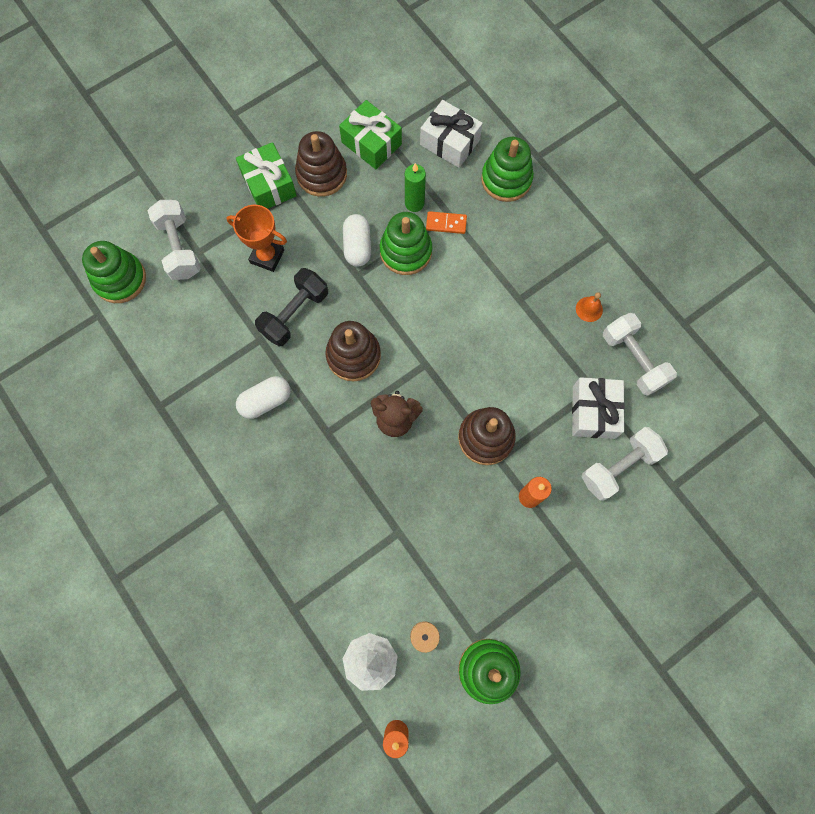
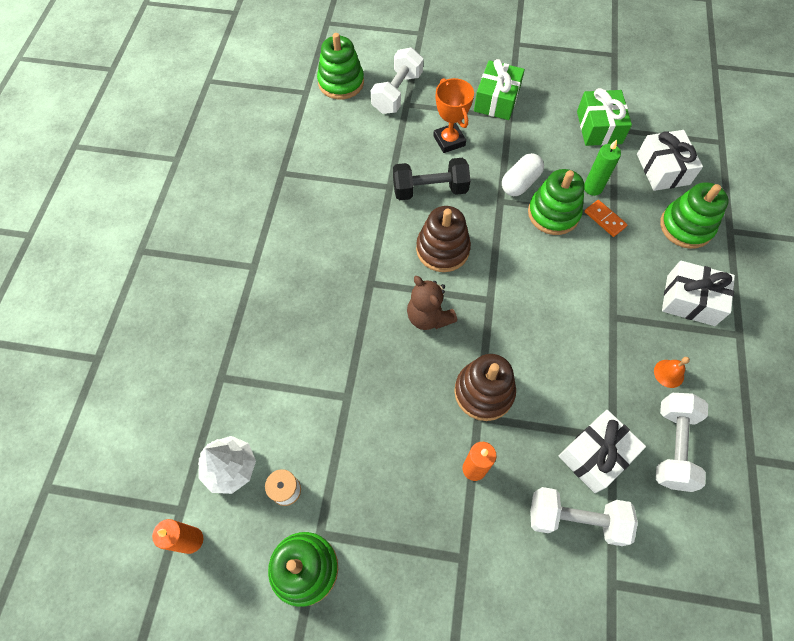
camera: 45 degrees right, 10 degrees down
white capsule [236,376,290,419] -> none
brown stacking toy [295,131,347,197] -> none
none -> white gift [662,261,735,326]

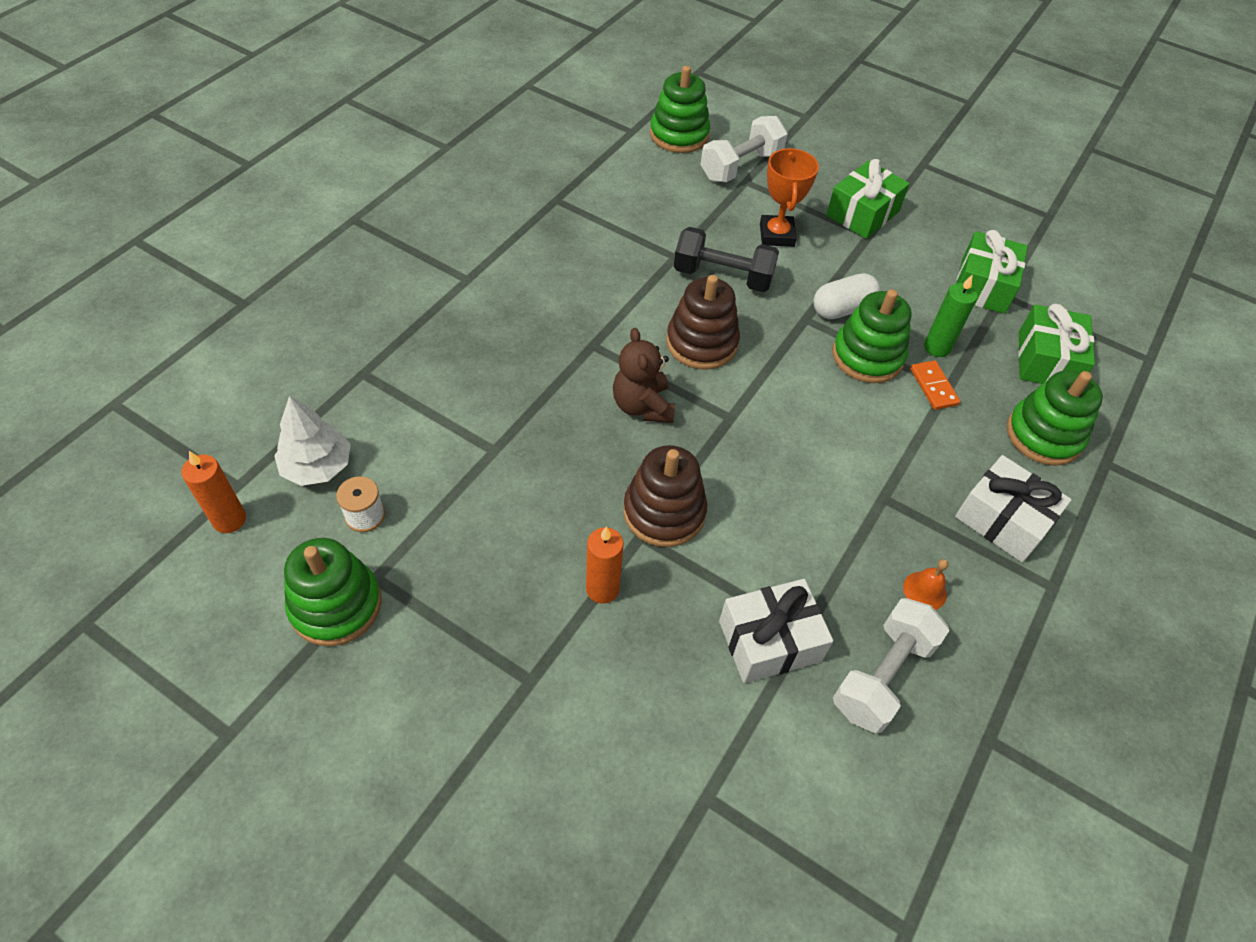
camera: 20 degrees right, 10 degrees down
white dumbbell [530,487,638,546] -> none
white gift [637,130,703,191] -> green gift [1018,304,1095,384]

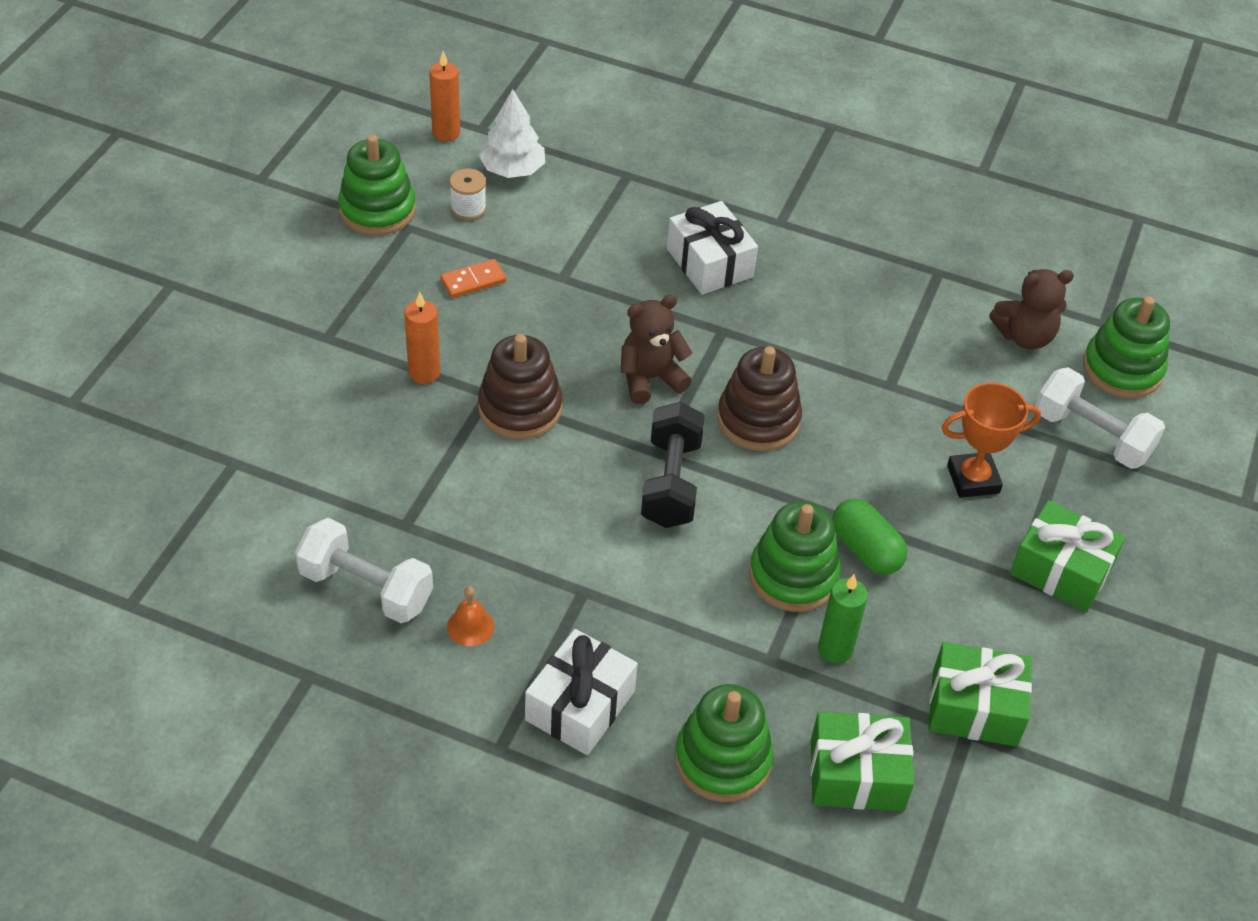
camera: 80 degrees right, 5 degrees down
black dumbbell [674,227,779,292] -> black dumbbell moved to [641,402,705,528]
white gift [719,579,833,683] -> white gift moved to [667,201,758,295]
white capsule [813,273,881,319] -> green capsule [832,499,908,575]
orange domino [910,360,960,410] -> orange domino moved to [440,259,506,298]
none -> brown teddy bear [989,269,1074,350]

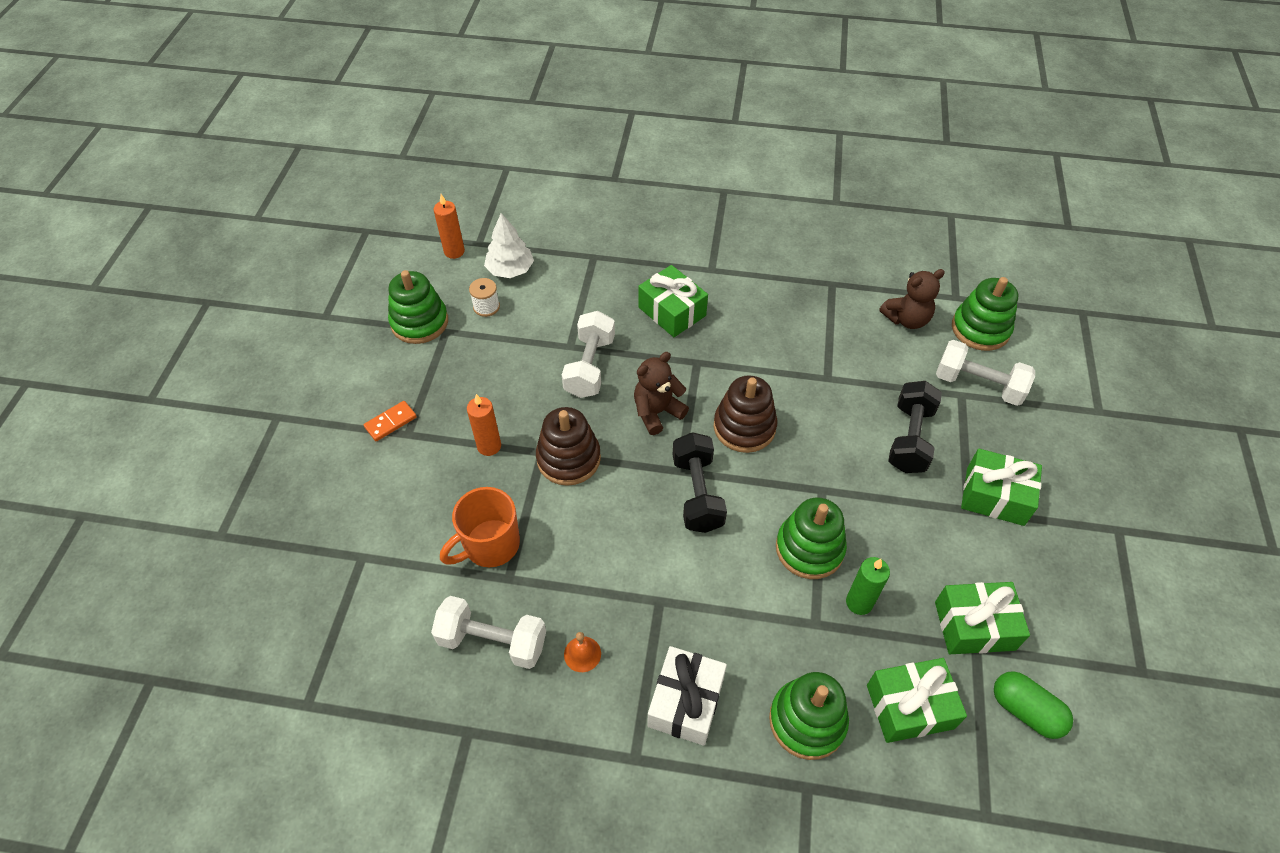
camera: 10 degrees left, 5 degrees up
orange domino [440,259,506,298] -> orange domino moved to [364,401,417,441]
white gift [667,201,758,295] -> green gift [638,265,708,337]
green capsule [832,499,908,575] -> green capsule moved to [994,671,1073,739]
orange trophy [941,382,1041,498] -> black dumbbell [888,381,942,473]
none -> orange mug [440,487,520,567]
none -> white dumbbell [562,311,615,398]

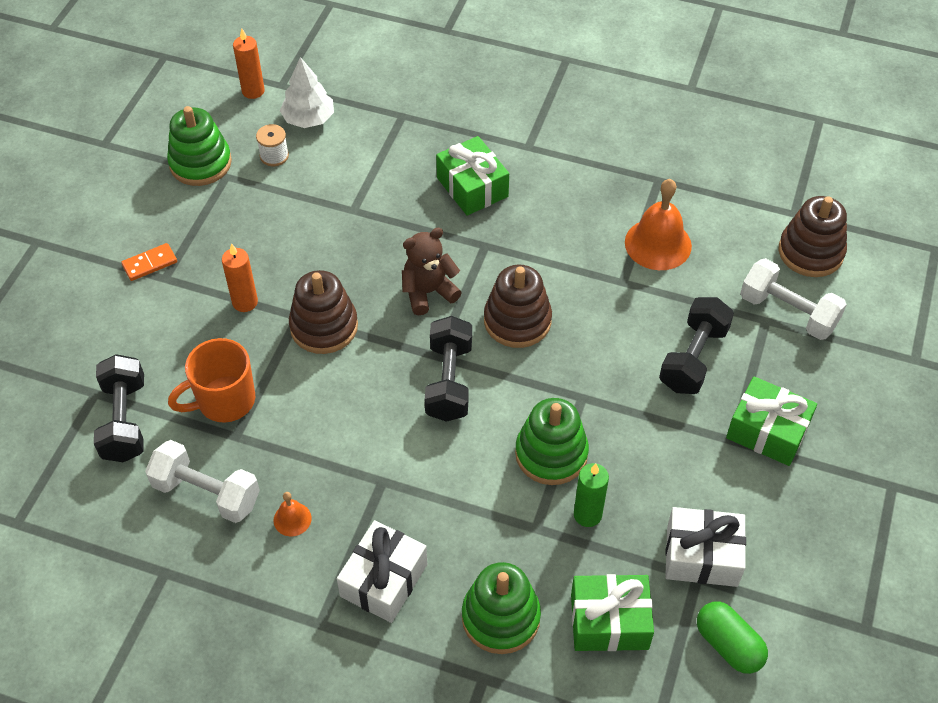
camera: 10 degrees right, 0 degrees up
white dumbbell [562,311,615,398] -> none
brown teddy bear [879,269,945,329] -> none
green gift [935,582,1030,654] -> white gift [665,507,746,587]
green stacking toy [952,277,1018,351] -> brown stacking toy [779,196,847,277]
none -> black dumbbell [94,354,144,462]
none -> orange bell [625,179,692,270]

